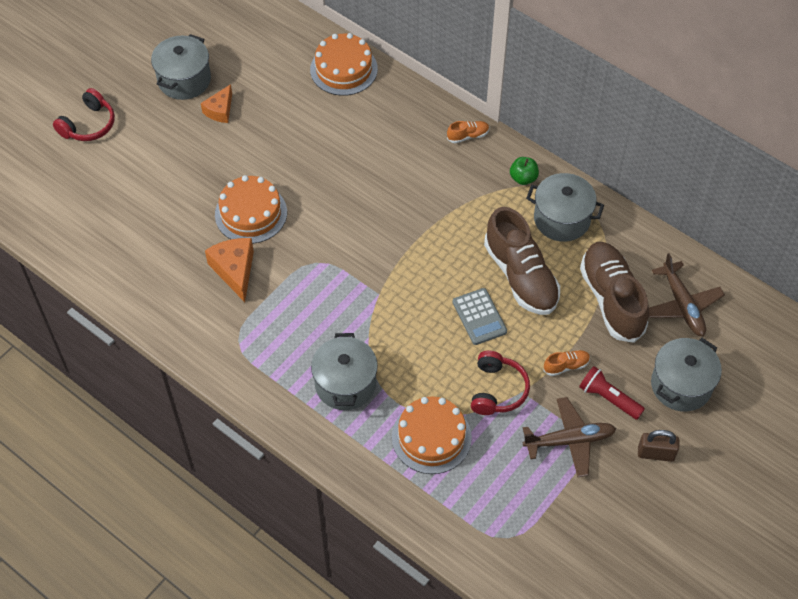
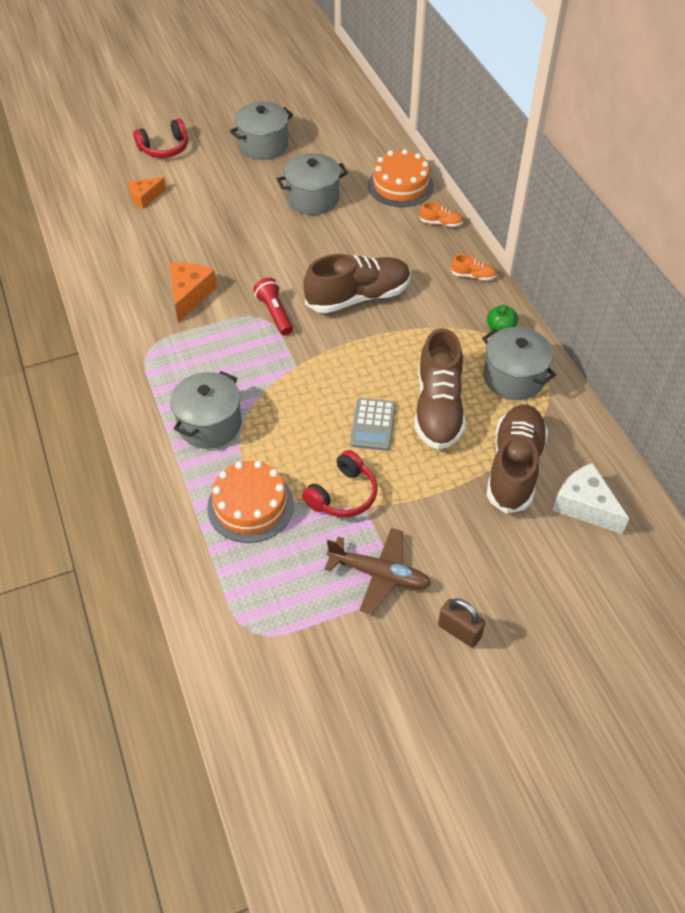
camera: 30 degrees right, 5 degrees down
orange cheese [201,84,232,123] -> orange cheese moved to [128,177,166,209]
orange cake [215,175,287,244] -> none
orange shoe [544,350,590,376] -> orange shoe moved to [419,202,463,227]
red flashlight [579,366,645,420] -> red flashlight moved to [253,278,293,336]
brown plane [649,253,725,336] -> white cheese [552,463,629,534]
grey pot [651,338,722,412] -> grey pot moved to [277,153,348,215]
none -> brown shoe [303,254,411,313]

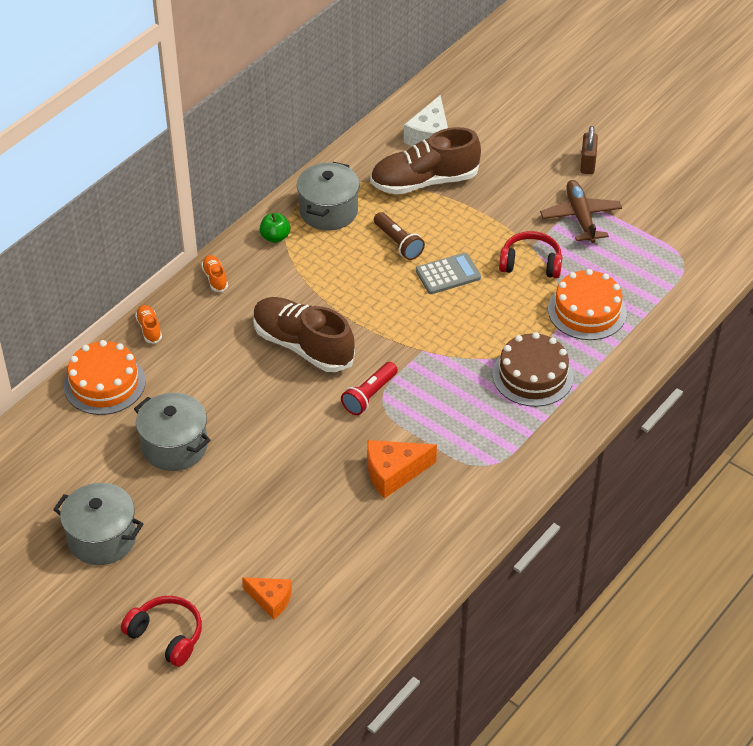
camera: 120 degrees left, 5 degrees down
grey pot [170,371,242,449] -> brown cake [492,332,574,407]
brown shoe [415,328,465,450] -> brown flashlight [374,212,425,260]

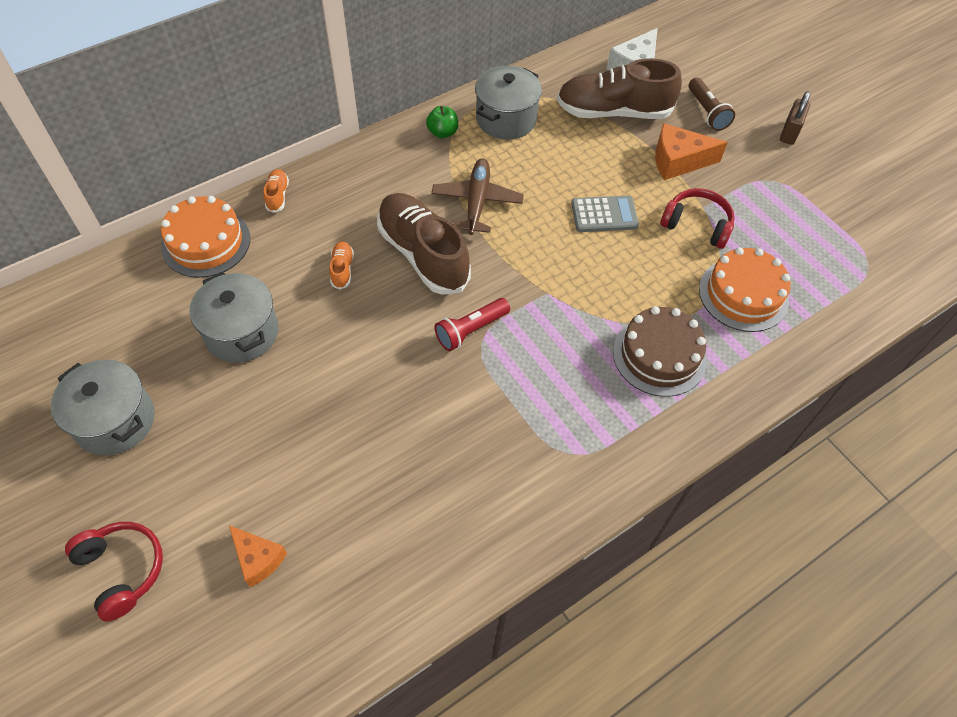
camera: 15 degrees right, 10 degrees up
orange shoe [201,255,228,292] -> orange shoe moved to [329,241,354,290]
orange cheese [367,440,437,499] -> orange cheese moved to [655,123,728,180]
brown flashlight [374,212,425,260] -> brown flashlight moved to [689,77,735,131]
brown plane [540,180,622,243] -> brown plane moved to [431,158,524,235]

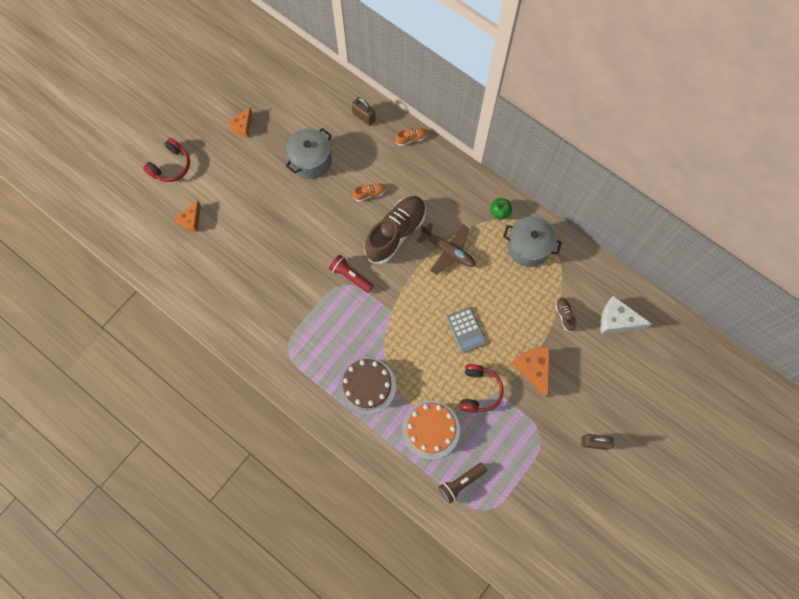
camera: 75 degrees right, 15 degrees up
grey pot [51,360,154,455] -> orange cheese [227,107,252,138]
orange cake [161,196,250,278] -> brown padlock [352,97,376,126]
brown plane [431,158,524,235] -> brown plane turned 45 degrees clockwise [417,223,476,275]
brown shoe [557,58,682,119] -> brown shoe [555,298,577,332], size x0.42
brown flashlight [689,77,735,131] -> brown flashlight moved to [438,463,487,504]

